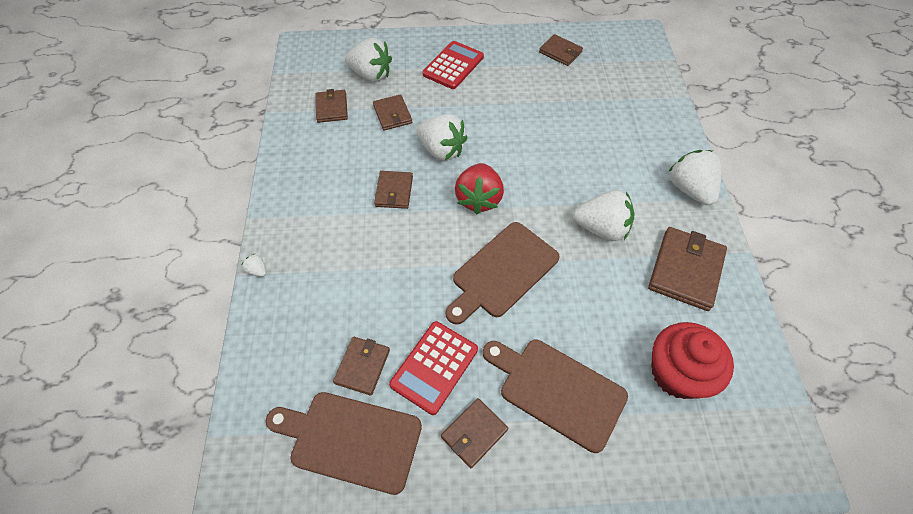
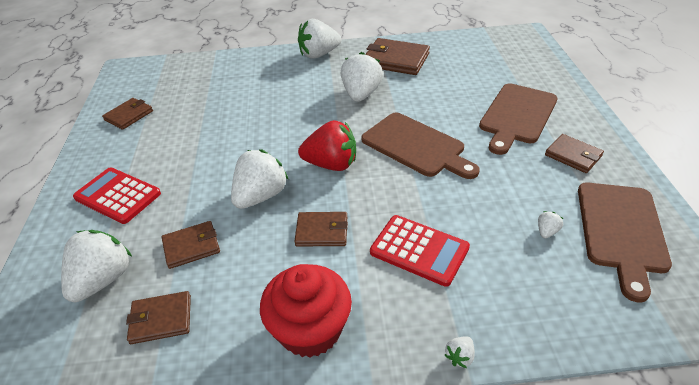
camera: 90 degrees left, 15 degrees down
brown wallet [333,337,390,396] -> white strawberry [538,211,563,238]
red calculator [389,321,478,415] -> red calculator moved to [370,215,470,287]
red cupcake [652,322,734,399] -> red cupcake moved to [260,264,352,358]

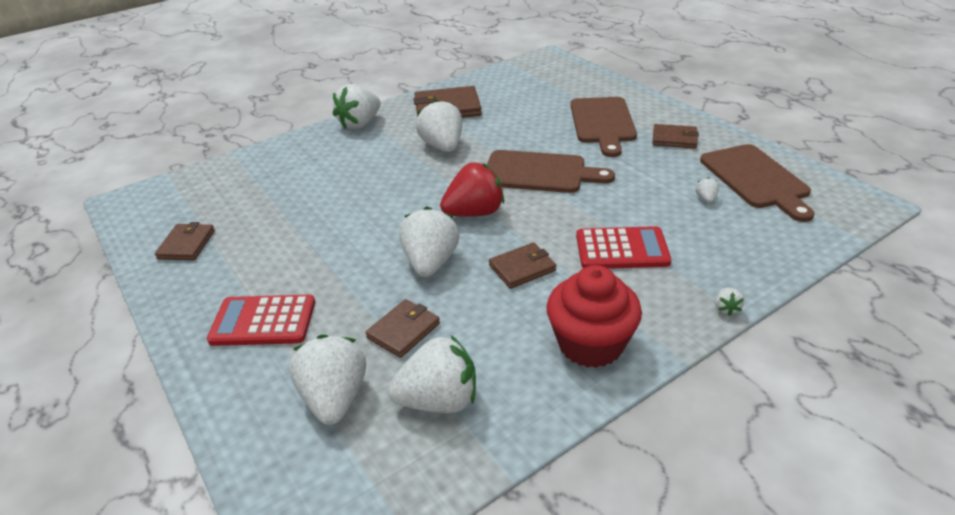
camera: 30 degrees left, 5 degrees down
brown wallet [126,291,191,344] -> white strawberry [388,335,476,413]

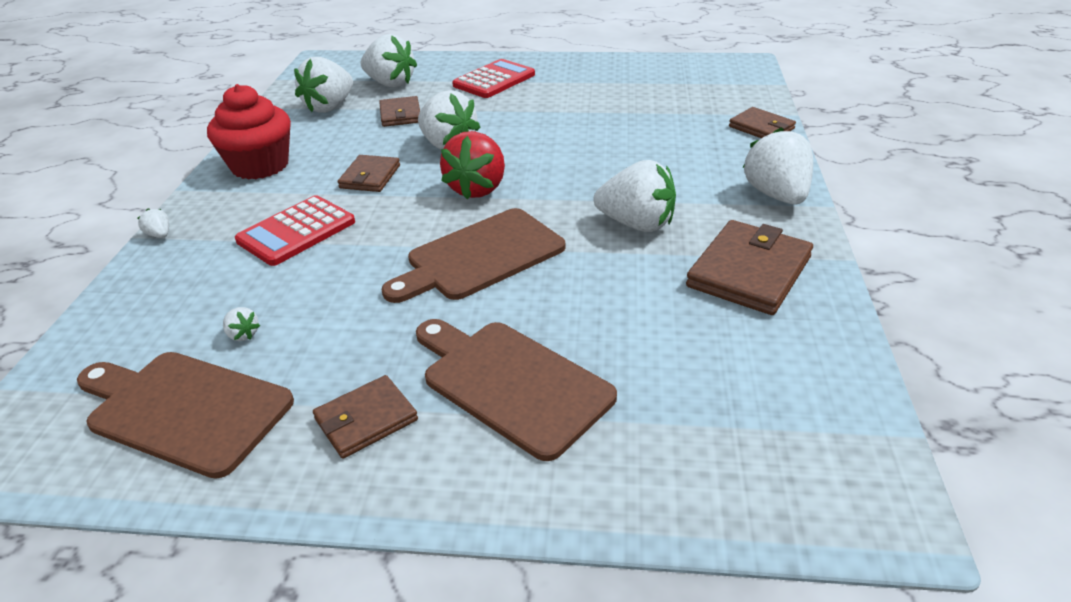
camera: 130 degrees right, 0 degrees up
brown wallet [155,222,215,260] -> brown wallet moved to [729,107,796,138]

